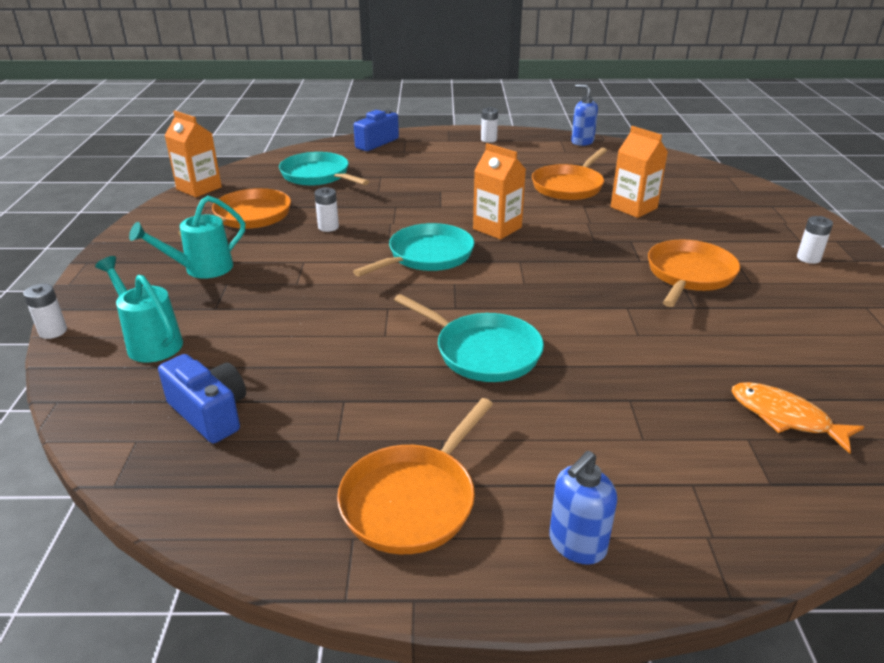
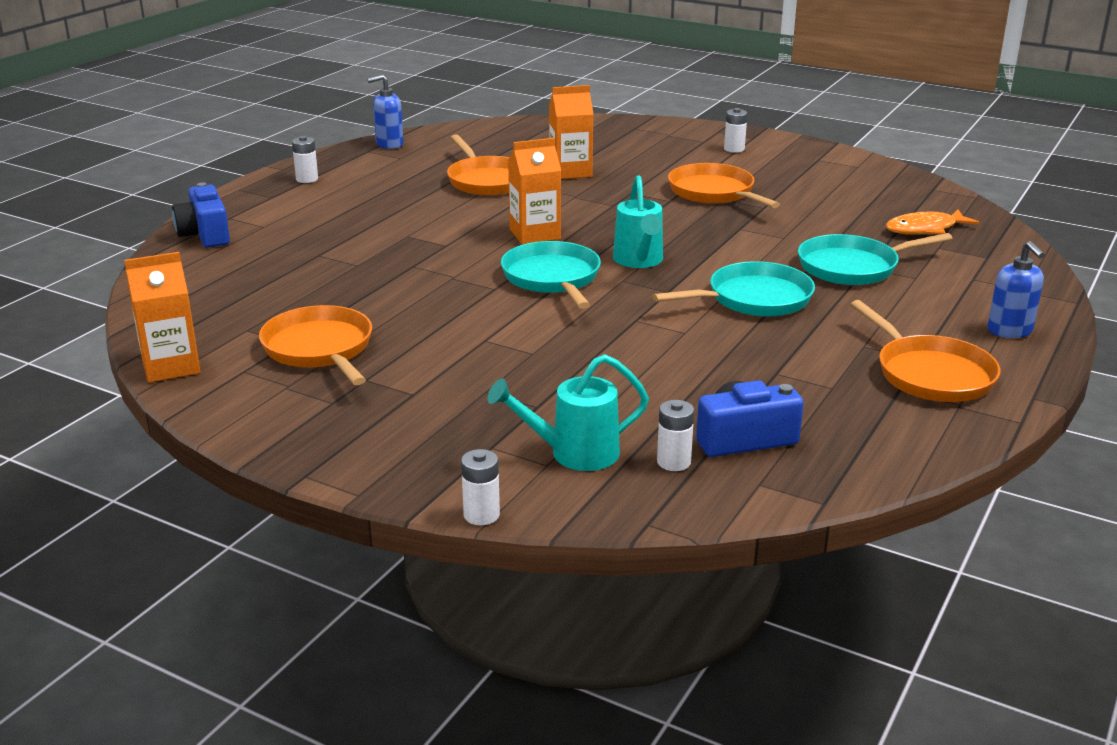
camera: 60 degrees left, 5 degrees down
turquoise watering can [129,196,245,279] -> turquoise watering can moved to [613,175,663,268]
turquoise pan [279,152,370,186] -> turquoise pan moved to [798,233,952,285]
white battery [314,187,339,232] -> white battery moved to [657,400,694,471]

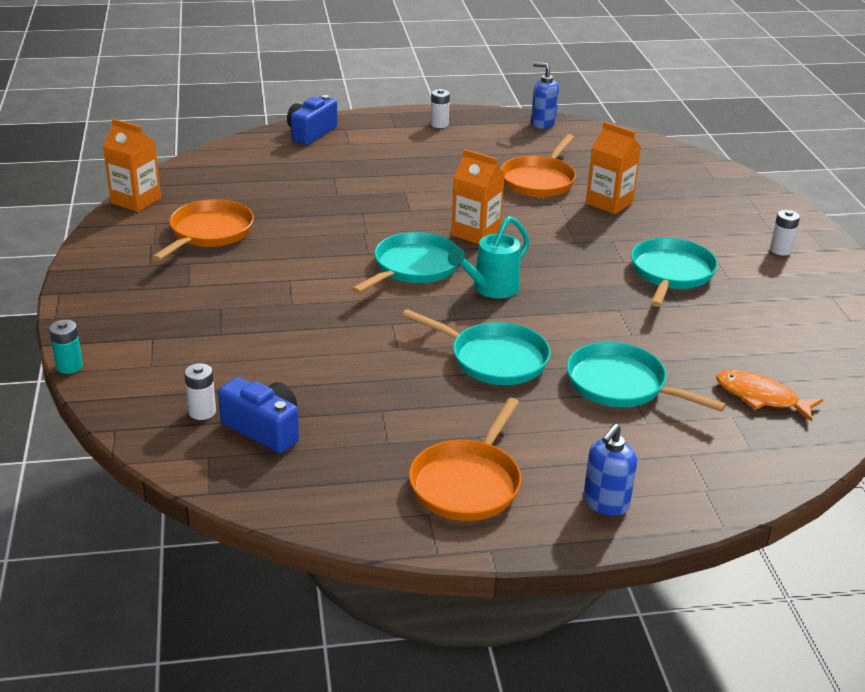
camera: 50 degrees right, 5 degrees up
white battery [461,449,500,525] -> turquoise battery [49,320,83,374]
turquoise watering can [487,354,649,471] -> none
orange pan [668,163,780,208] -> turquoise pan [631,238,718,307]

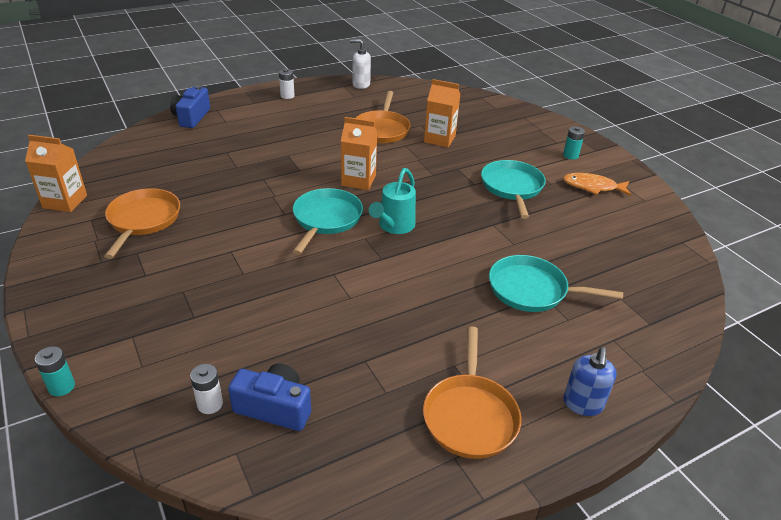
camera: 20 degrees left, 5 degrees up
turquoise pan [402,309,551,385] -> none
blue soap dispenser [531,62,559,129] -> white soap dispenser [350,39,371,89]
orange fish [716,370,823,422] -> orange fish moved to [563,173,631,196]
white battery [770,210,800,255] -> turquoise battery [563,126,585,160]

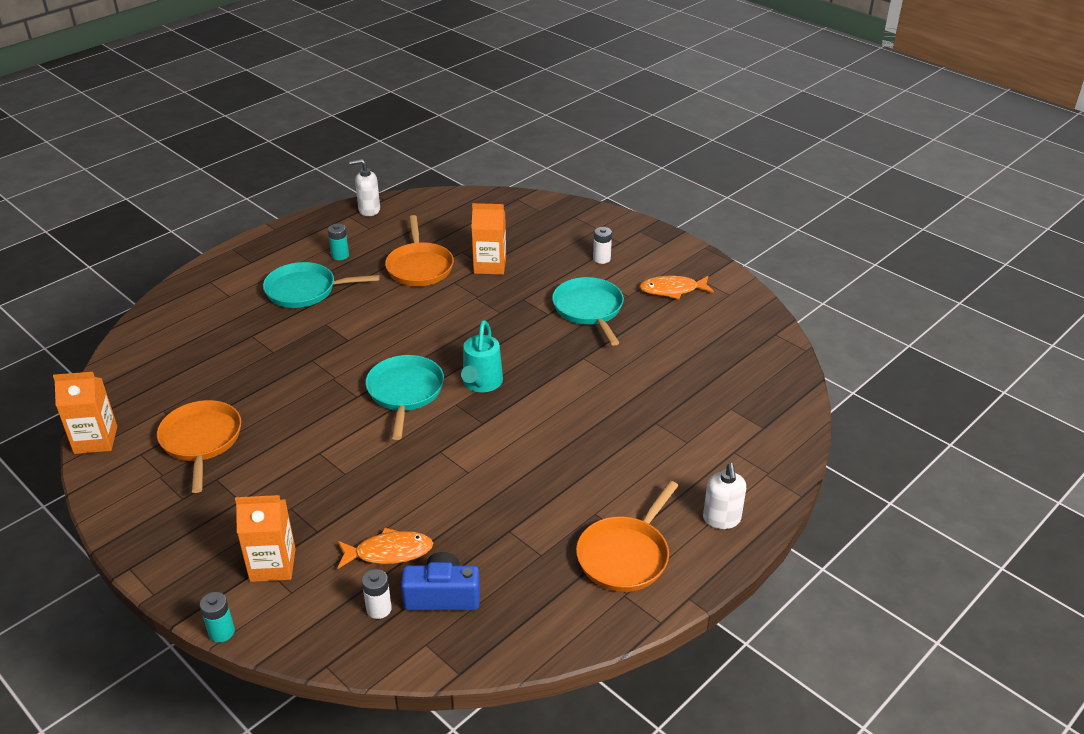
camera: 15 degrees left, 0 degrees up
blue camera [170,85,210,128] -> none
white battery [279,69,294,99] -> white battery moved to [593,227,612,264]
orange carton [341,117,377,190] -> orange carton moved to [235,495,296,582]
orange pan [423,327,521,459] -> orange pan turned 45 degrees clockwise [576,481,679,592]
turquoise pan [489,255,623,312] -> turquoise pan moved to [263,262,380,308]
turquoise battery [563,126,585,160] -> turquoise battery moved to [328,224,349,260]
blue soap dispenser [563,347,617,416] -> white soap dispenser [703,463,746,529]
none -> orange fish [337,528,433,569]

